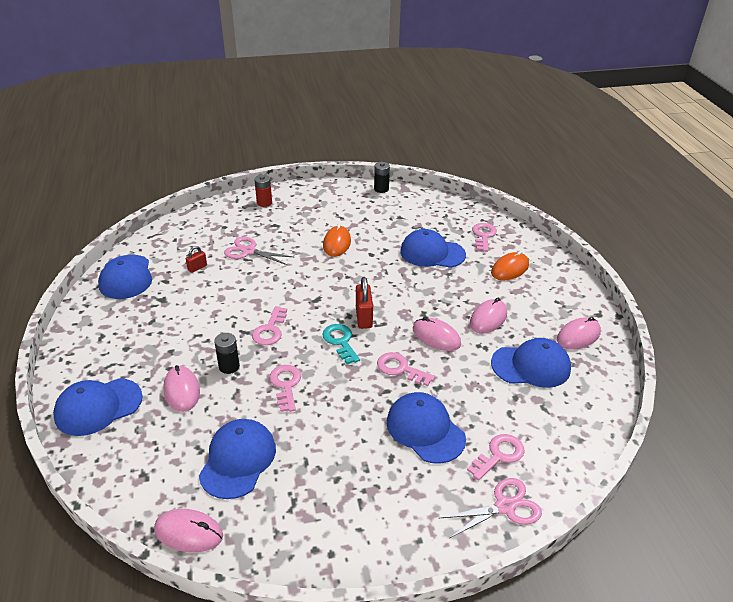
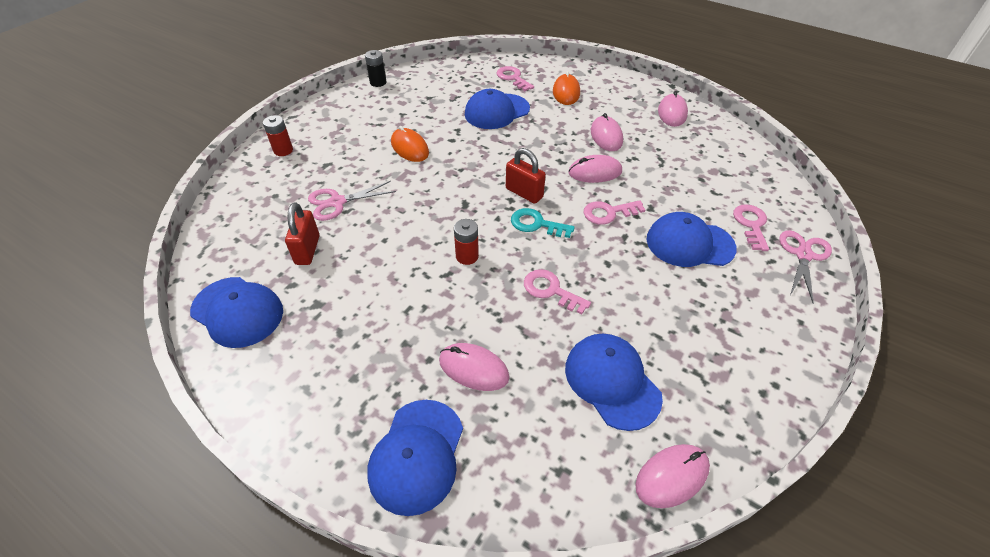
camera: 45 degrees left, 10 degrees up
red padlock [186,246,207,273] -> red padlock [285,202,319,265], size x1.71
black battery [214,333,240,374] -> none
pink key [252,306,287,345] -> red battery [454,219,479,265]
blue cap [491,338,571,388] -> none

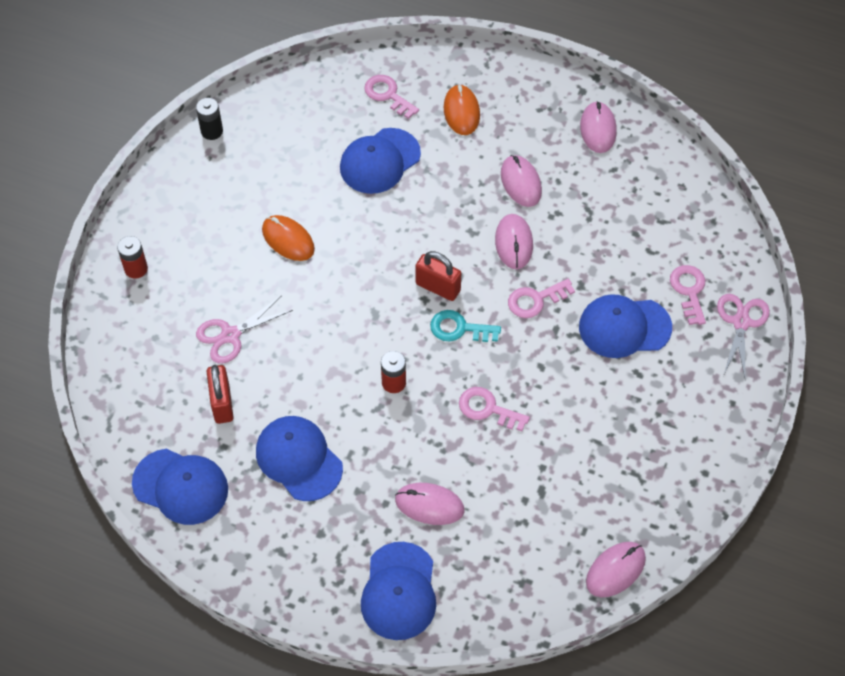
camera: 10 degrees left, 10 degrees up
blue cap [565,334,663,431] -> blue cap moved to [256,416,343,501]
pink mouse [568,155,622,183] -> pink mouse turned 75 degrees counterclockwise [495,214,533,269]

